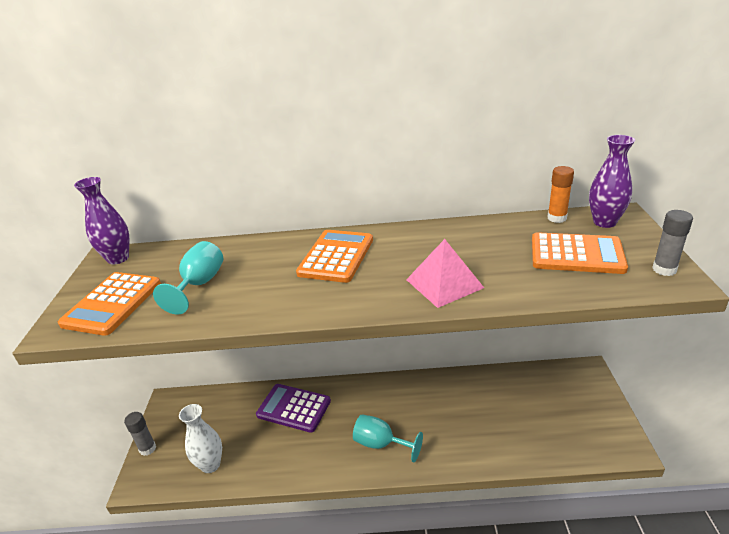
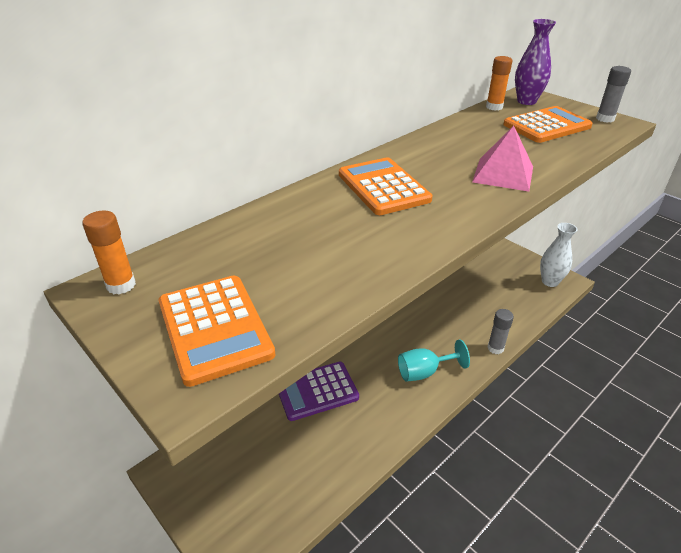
camera: 45 degrees left, 5 degrees up
purple vase [74,177,129,265] -> orange glue stick [82,210,136,294]
grey glue stick [124,412,156,456] -> grey glue stick moved to [488,309,514,354]
turquoise goblet [153,241,223,315] -> none
white vase [179,404,222,473] -> white vase moved to [540,223,578,287]

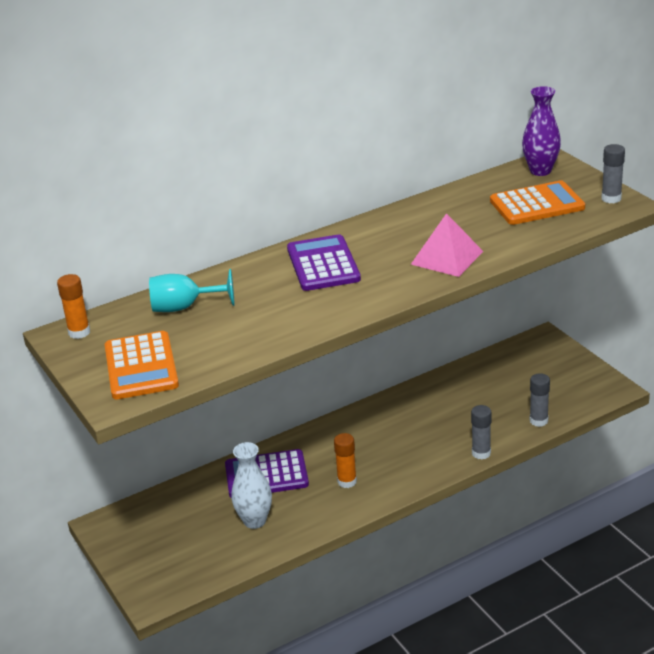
camera: 15 degrees right, 5 degrees down
orange calculator [339,157,433,215] -> purple calculator [287,235,361,291]
turquoise goblet [398,339,470,382] -> turquoise goblet moved to [149,269,235,312]
orange glue stick [486,56,513,111] -> orange glue stick moved to [334,433,357,488]
white vase [540,223,578,287] -> white vase moved to [231,442,272,529]
none -> grey glue stick [530,373,550,427]

